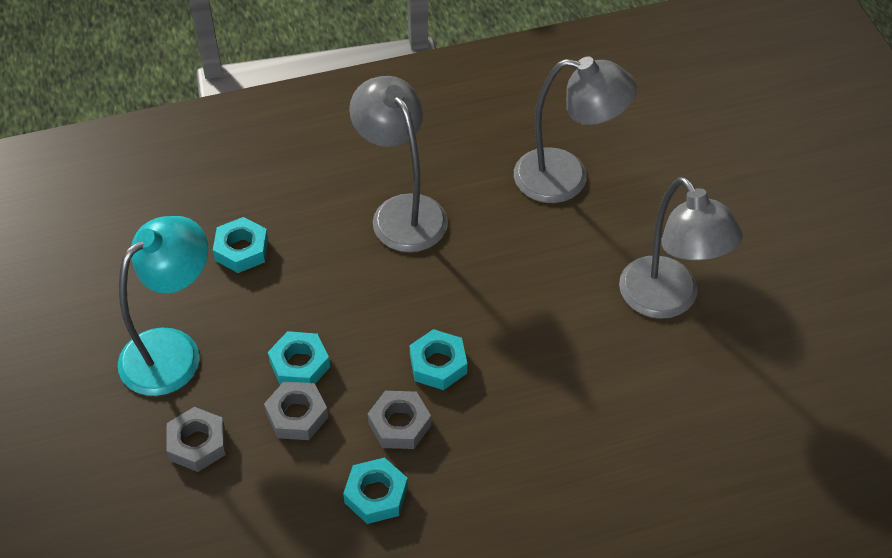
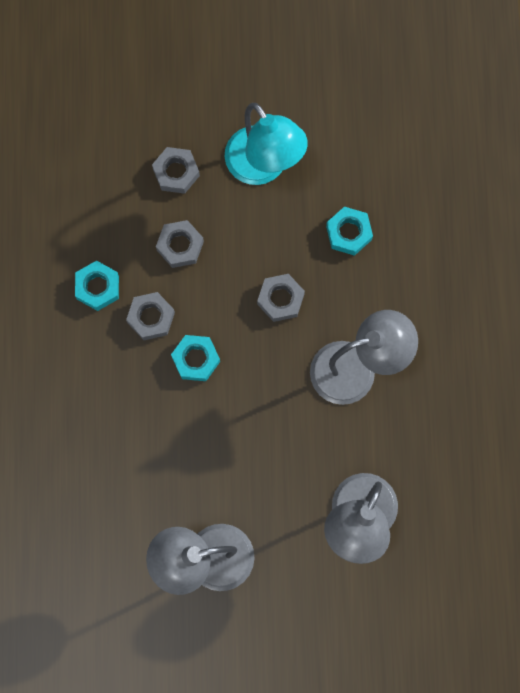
camera: 105 degrees right, 25 degrees up
turquoise nut [268,331,330,385] -> none
none -> grey nut [257,274,305,322]

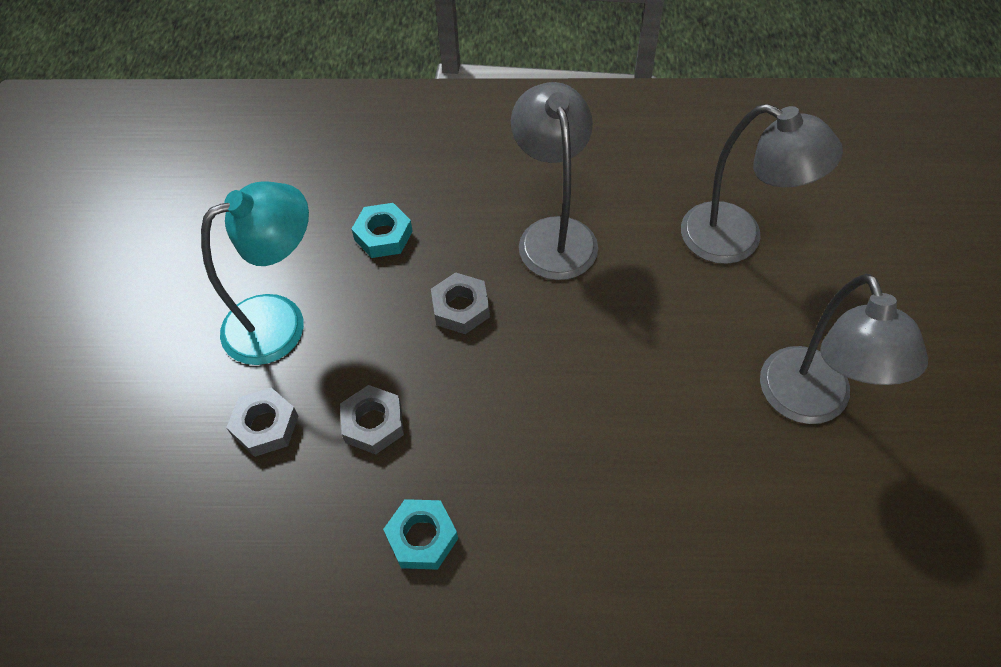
camera: 85 degrees left, 20 degrees down
grey nut [126,292,175,340] -> none
turquoise nut [171,335,220,381] -> none

